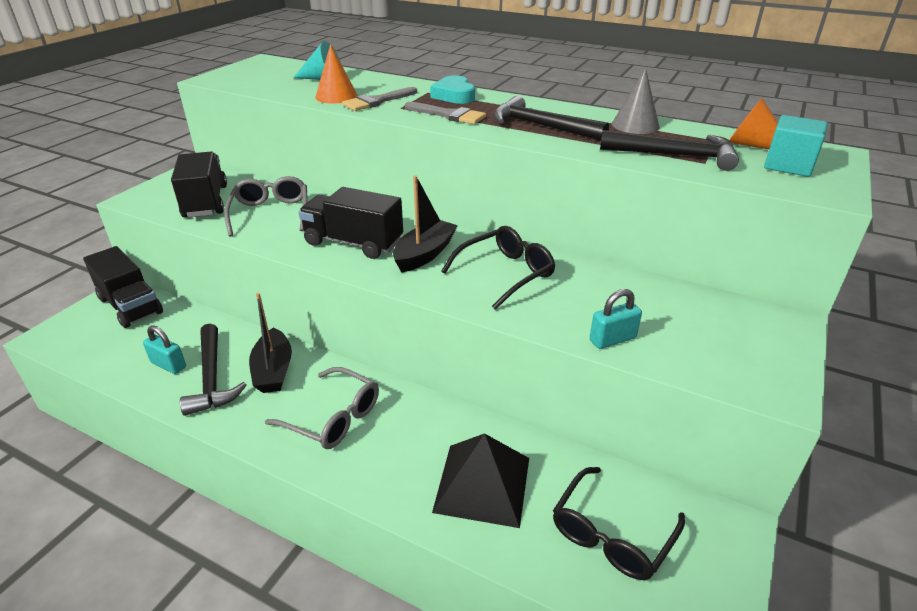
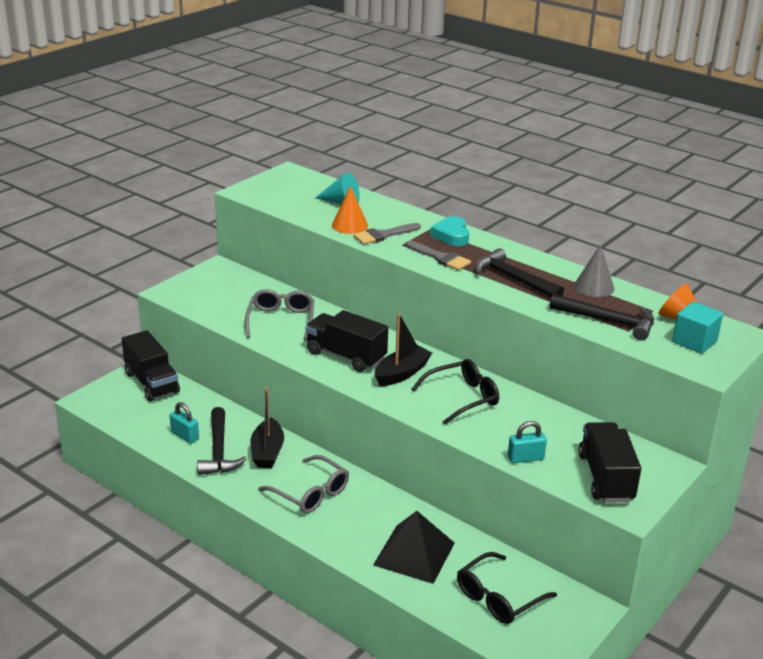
camera: 10 degrees right, 5 degrees down
black truck [171,151,227,217] -> black truck moved to [578,422,641,502]

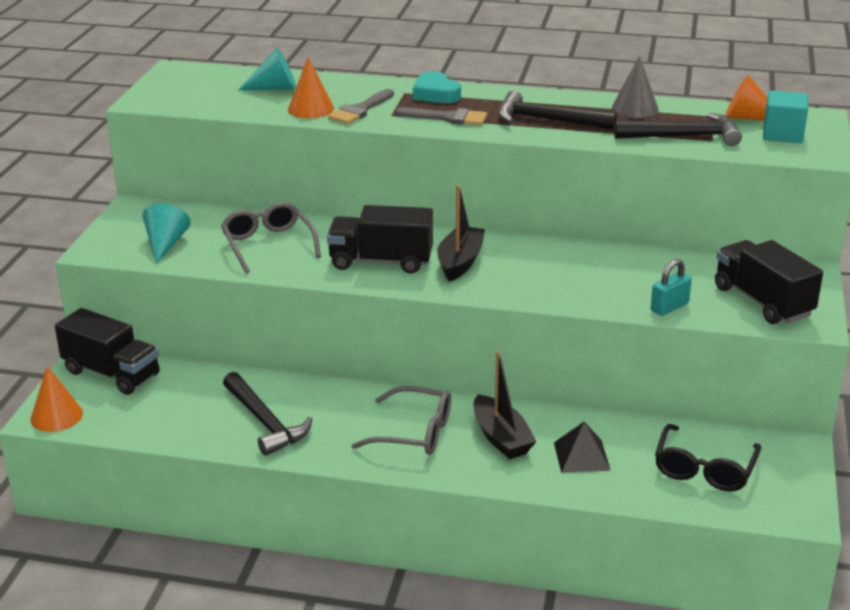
camera: 25 degrees left, 0 degrees up
turquoise padlock [170,402,199,444] -> none
black boat [250,388,284,468] -> black boat moved to [474,351,537,459]
black pyramid [373,511,455,584] -> black pyramid [554,422,611,473], size x0.63
black glasses [411,359,499,425] -> none
none -> orange cone [30,366,83,432]
none -> turquoise cone [143,203,191,264]

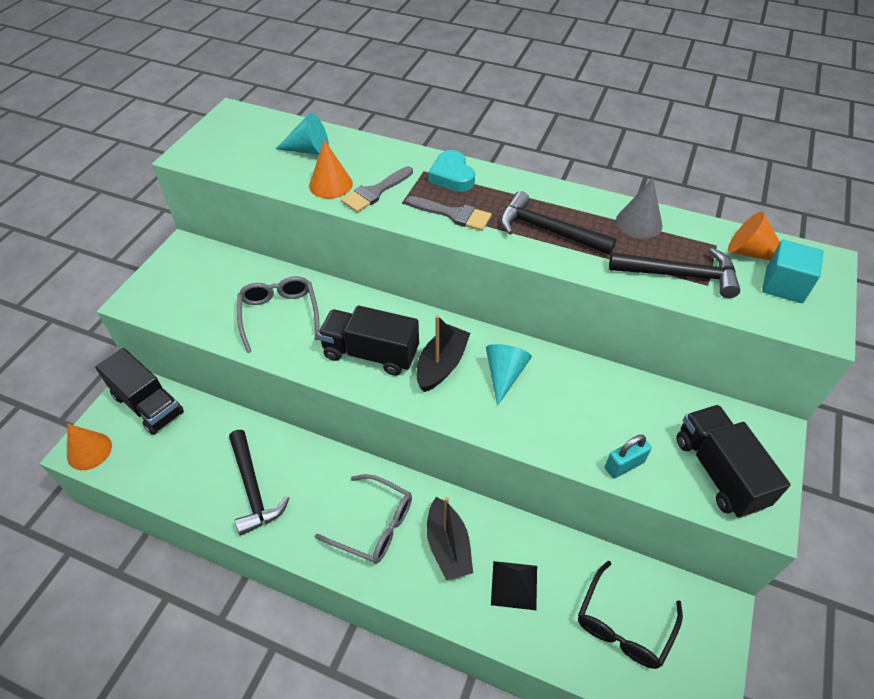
camera: 10 degrees right, 20 degrees up
turquoise cone [143,203,191,264] -> turquoise cone moved to [486,344,532,406]

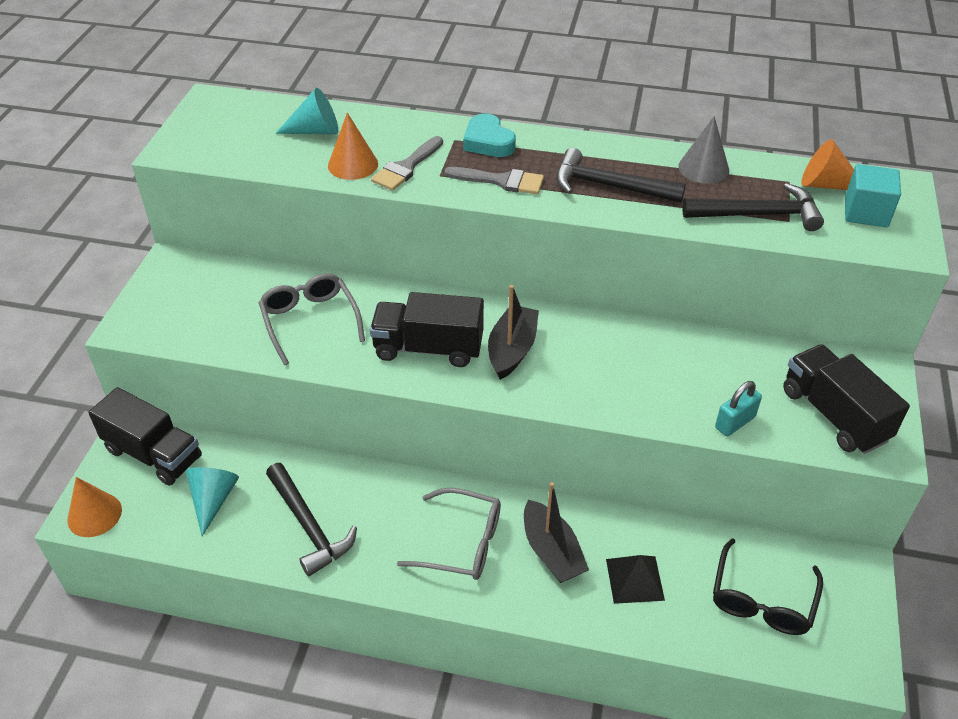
camera: 10 degrees left, 5 degrees down
turquoise cone [486,344,532,406] -> turquoise cone moved to [186,467,239,536]

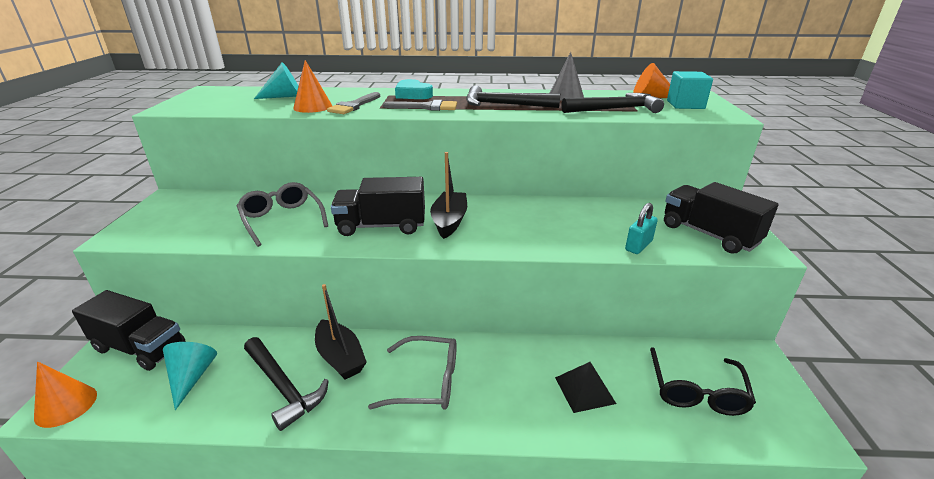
camera: 10 degrees left, 15 degrees down
black boat [524,482,589,583] -> black boat moved to [315,284,367,379]

